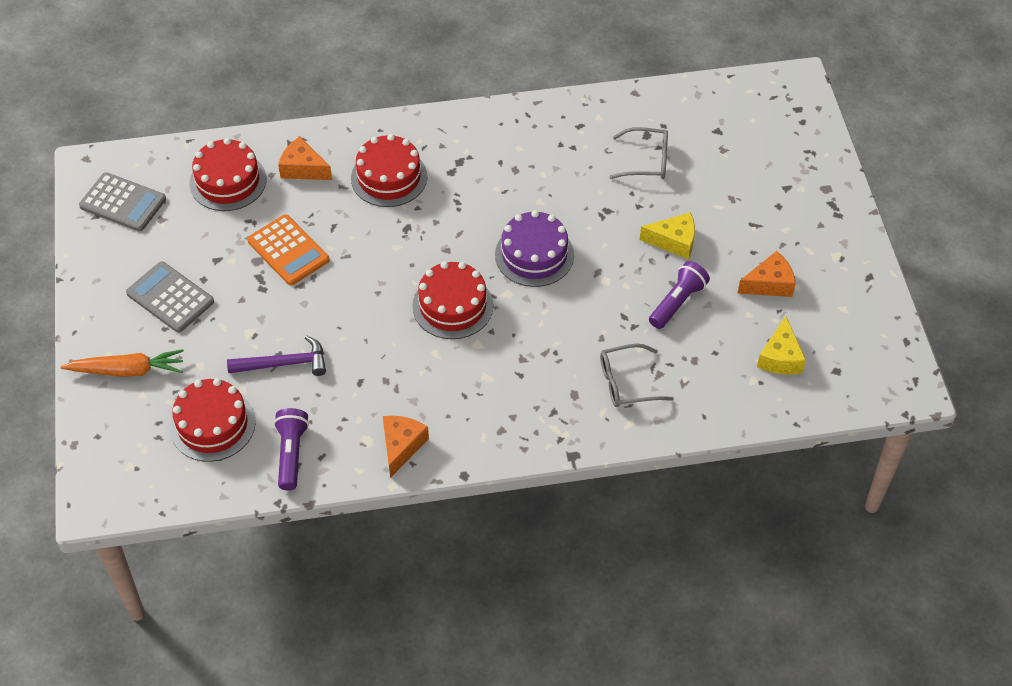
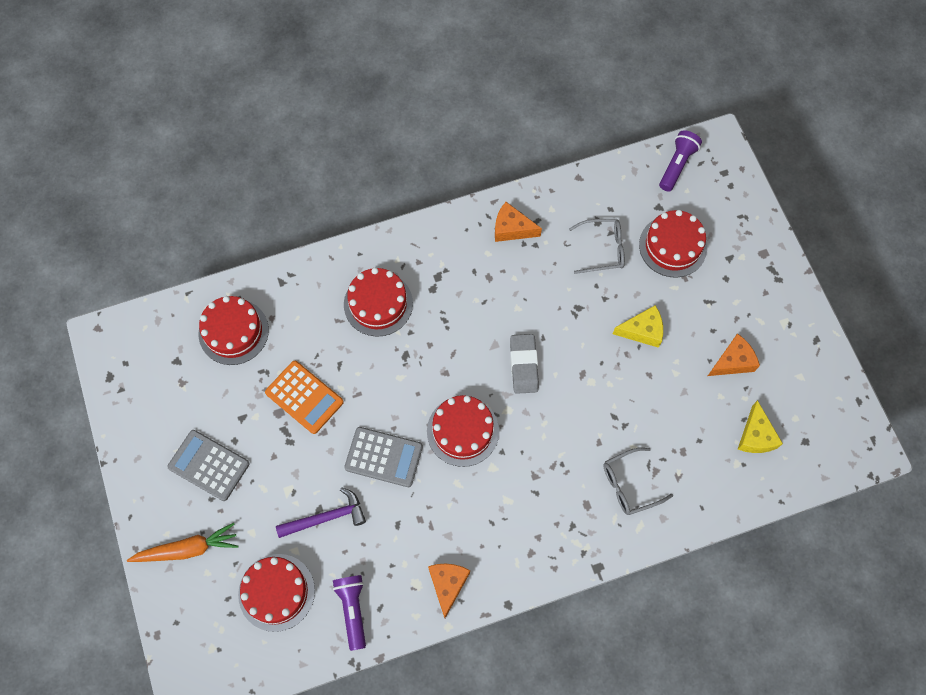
camera: 10 degrees left, 15 degrees up
grey calculator [79,172,166,232] -> grey calculator moved to [344,427,423,487]
orange cheese [278,137,332,180] -> orange cheese moved to [495,202,542,242]
purple cake [495,210,574,287] -> grey eraser [510,334,539,394]
purple flashlight [649,261,710,329] -> purple flashlight moved to [659,130,702,192]
none -> red cake [639,210,707,278]

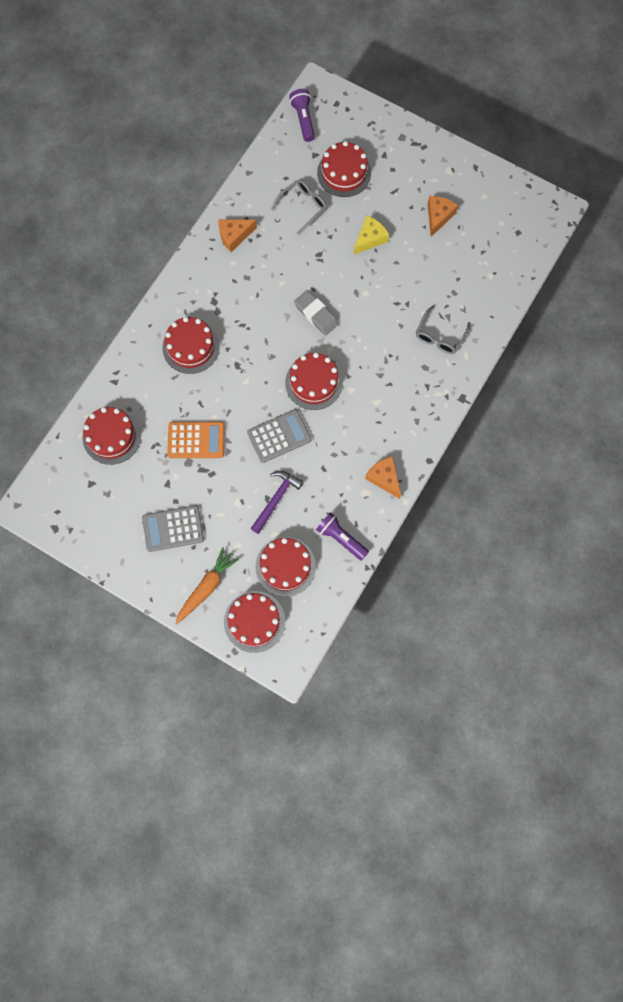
camera: 40 degrees left, 5 degrees up
yellow cheese [738,400,783,453] -> none
none -> red cake [224,591,285,653]

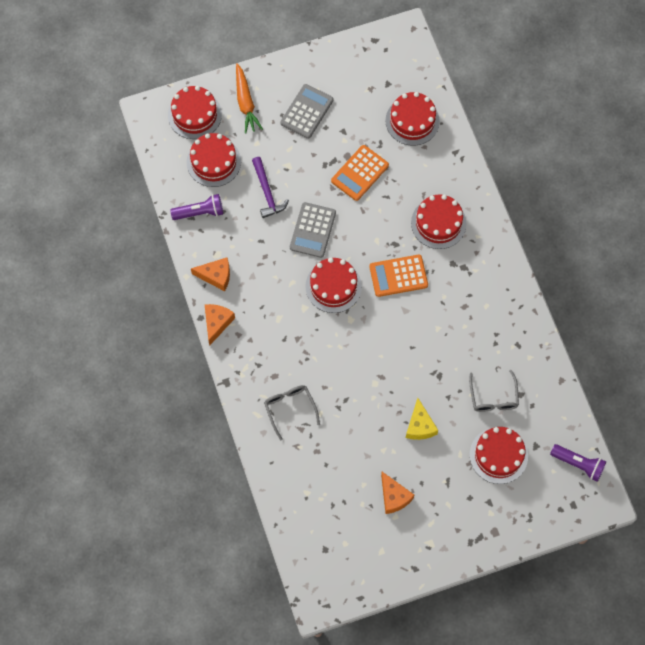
camera: 130 degrees right, 5 degrees down
orange cheese [218,220,257,252] -> orange cheese moved to [205,304,235,346]
grey eraser [294,290,339,336] -> none
none -> orange calculator [369,255,428,297]

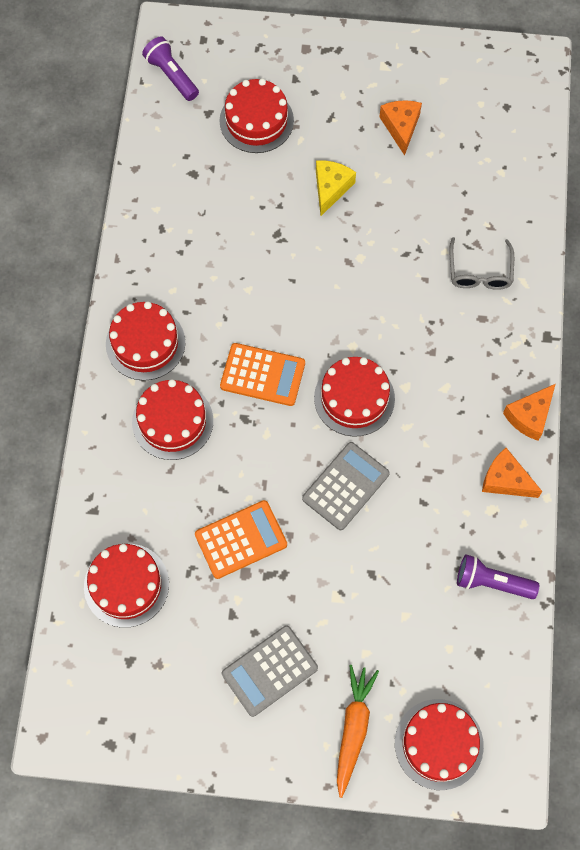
camera: 155 degrees left, 0 degrees up
red cake [187,133,241,187] -> red cake moved to [106,302,185,381]
purple hammer [252,157,289,218] -> none
grey glasses [469,370,519,412] -> none

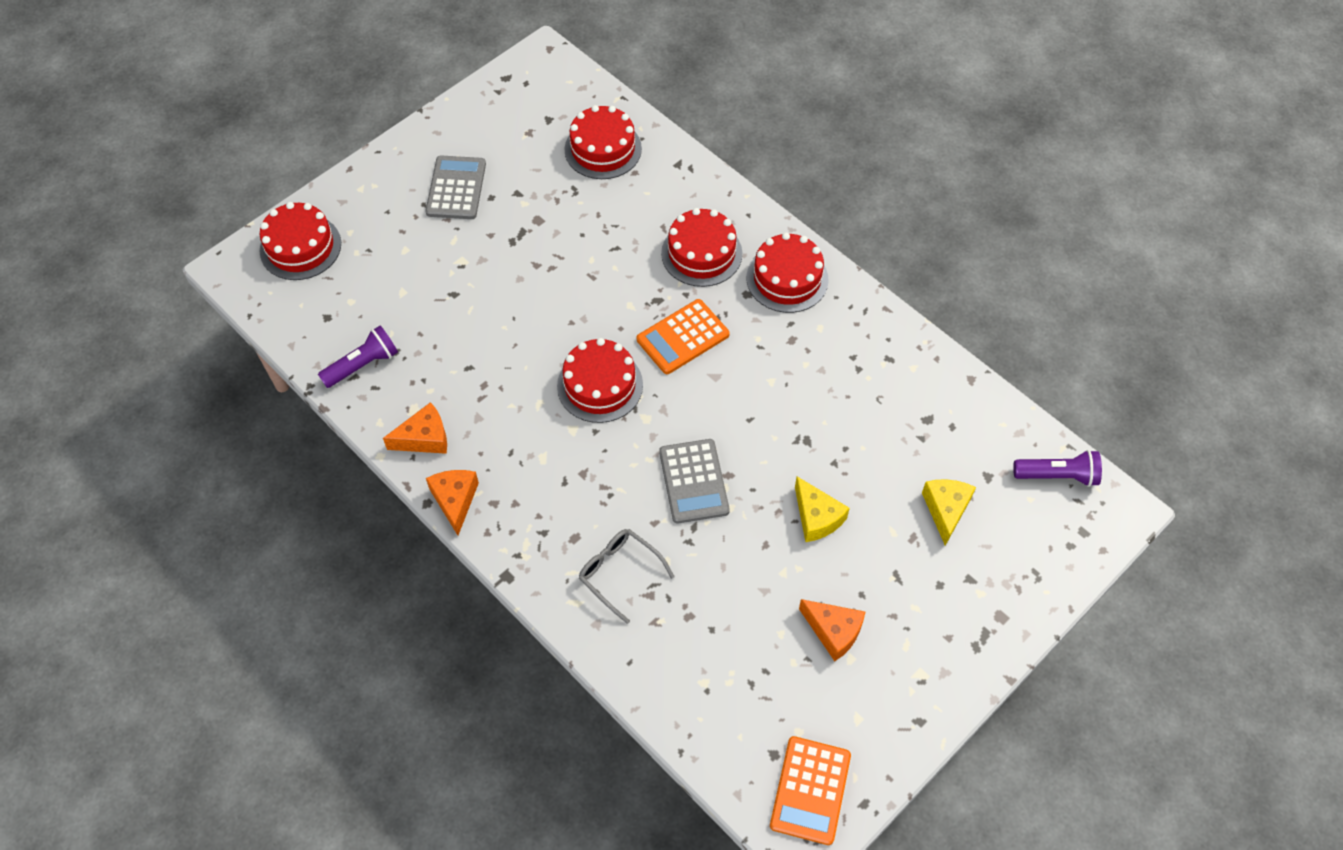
camera: 130 degrees right, 10 degrees down
orange calculator [195,500,287,579] -> orange calculator moved to [770,736,851,845]
red cake [219,79,294,153] -> yellow cheese [922,479,976,546]
grey calculator [302,442,390,530] -> grey calculator moved to [659,439,730,524]
orange carrot [337,665,379,798] -> none

